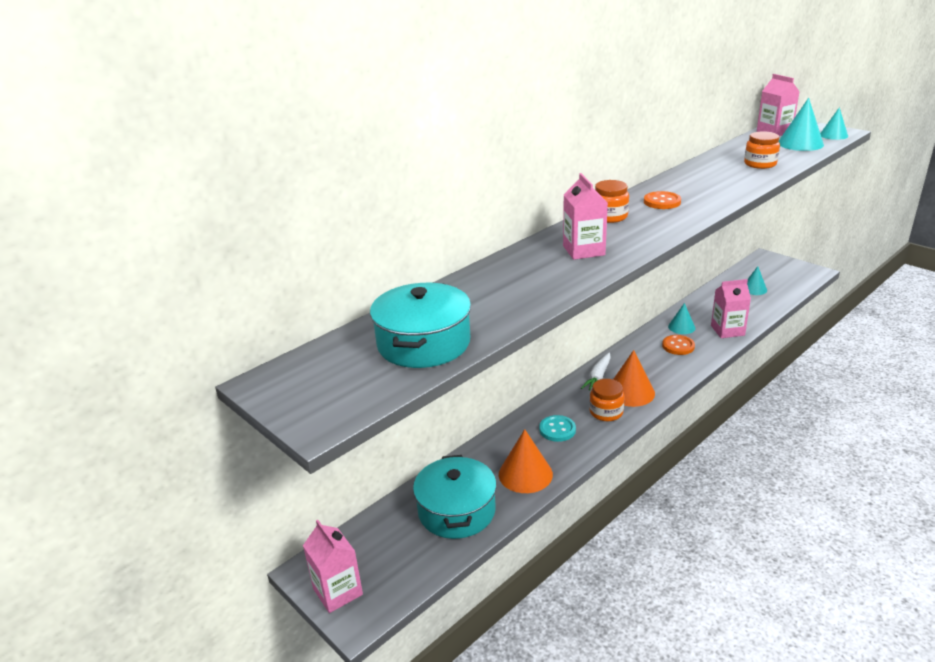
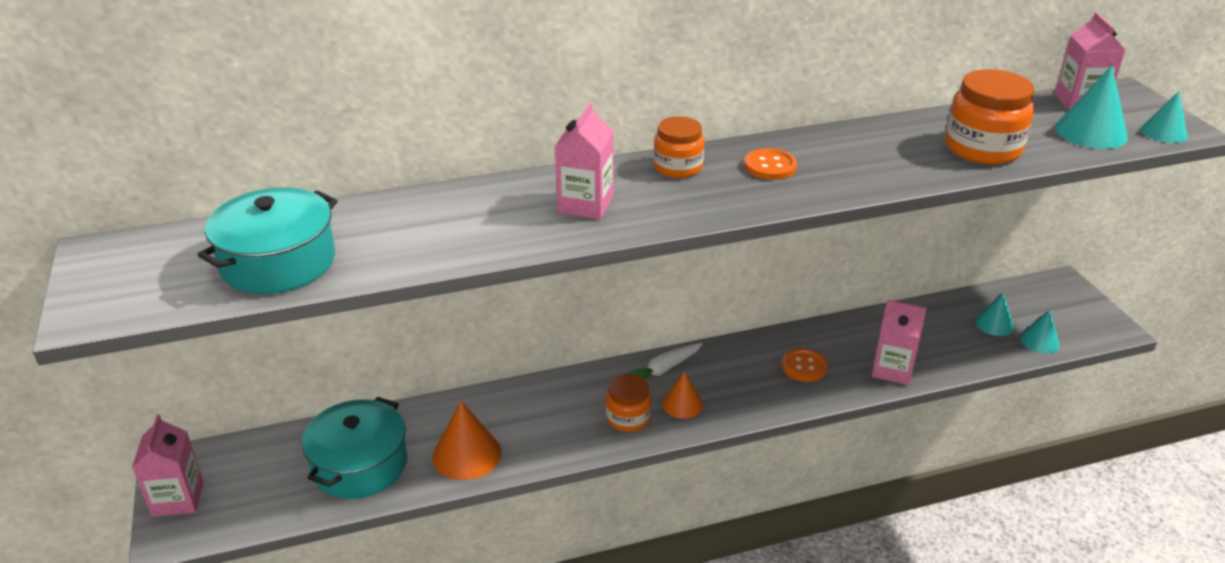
camera: 25 degrees right, 5 degrees up
turquoise button [539,415,576,442] -> none
orange cone [613,350,655,407] -> orange cone [662,372,703,419], size x0.63
turquoise cone [668,303,695,334] -> turquoise cone moved to [1020,310,1060,354]
orange jar [744,131,780,169] -> orange jar [945,69,1035,165], size x1.58

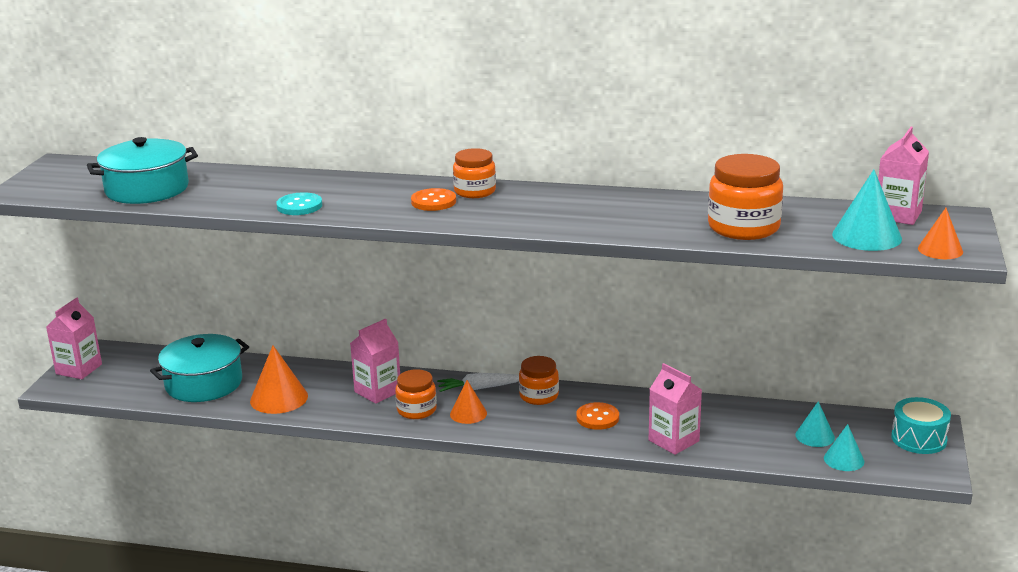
camera: 30 degrees right, 10 degrees down
pink carton [555,103,614,219] -> pink carton moved to [350,319,400,404]
orange button [744,148,797,180] -> orange button moved to [411,188,456,211]
turquoise cone [1141,91,1188,143] -> orange cone [918,208,963,259]
none -> turquoise button [276,192,322,215]
none -> orange jar [519,356,559,405]
none -> turquoise drum [891,397,951,454]

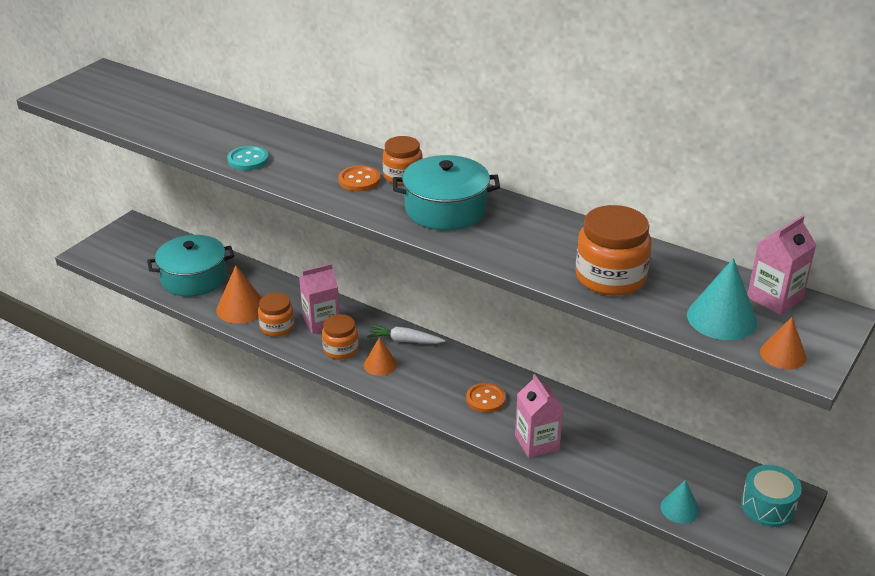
camera: 20 degrees right, 10 degrees up
pink carton [46,297,102,379] -> none
turquoise pot [87,137,198,204] -> turquoise pot moved to [393,155,500,230]
orange jar [519,356,559,405] -> orange jar moved to [258,293,294,337]
turquoise cone [796,401,835,447] -> none

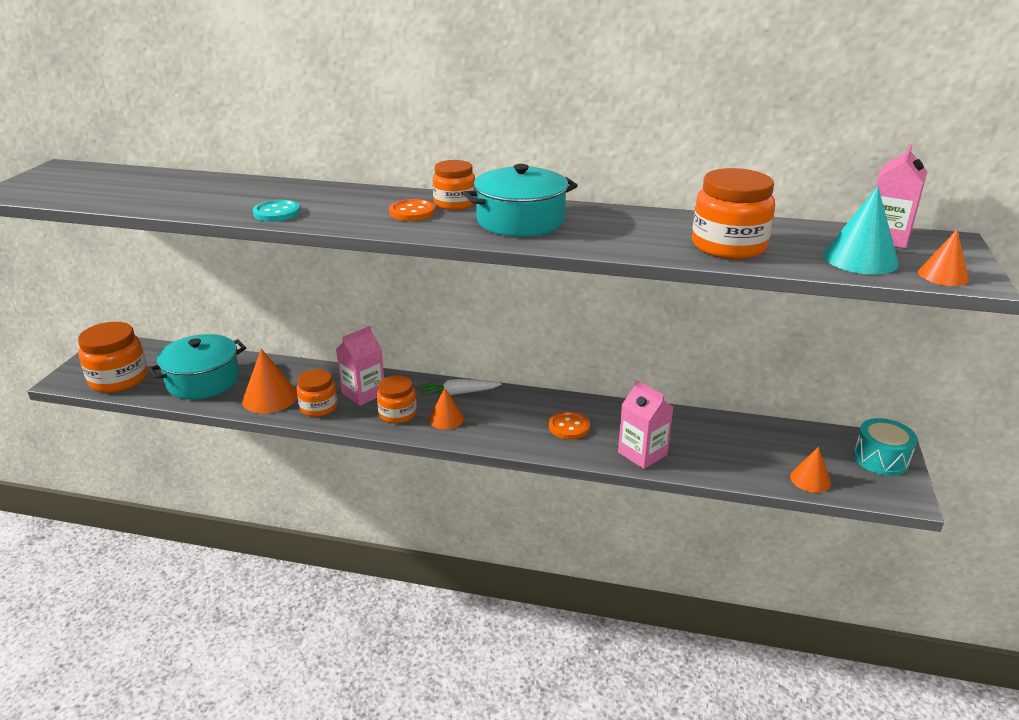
camera: 20 degrees left, 5 degrees down
turquoise cone [661,480,700,524] -> orange cone [790,447,831,493]
none -> orange jar [78,322,148,393]

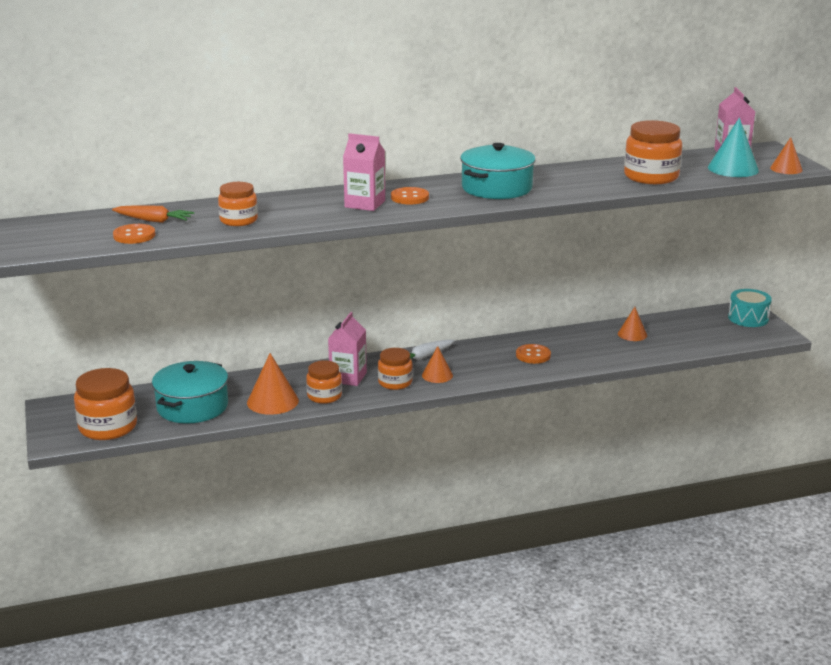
camera: 30 degrees left, 5 degrees down
turquoise button [253,200,300,222] -> none
orange jar [433,160,476,210] -> orange jar moved to [218,182,258,226]
pink carton [618,380,674,469] -> pink carton moved to [343,133,385,211]
orange cone [790,447,831,493] -> orange cone moved to [618,307,647,341]
none -> orange carrot [112,205,194,223]
none -> orange button [113,224,155,244]

